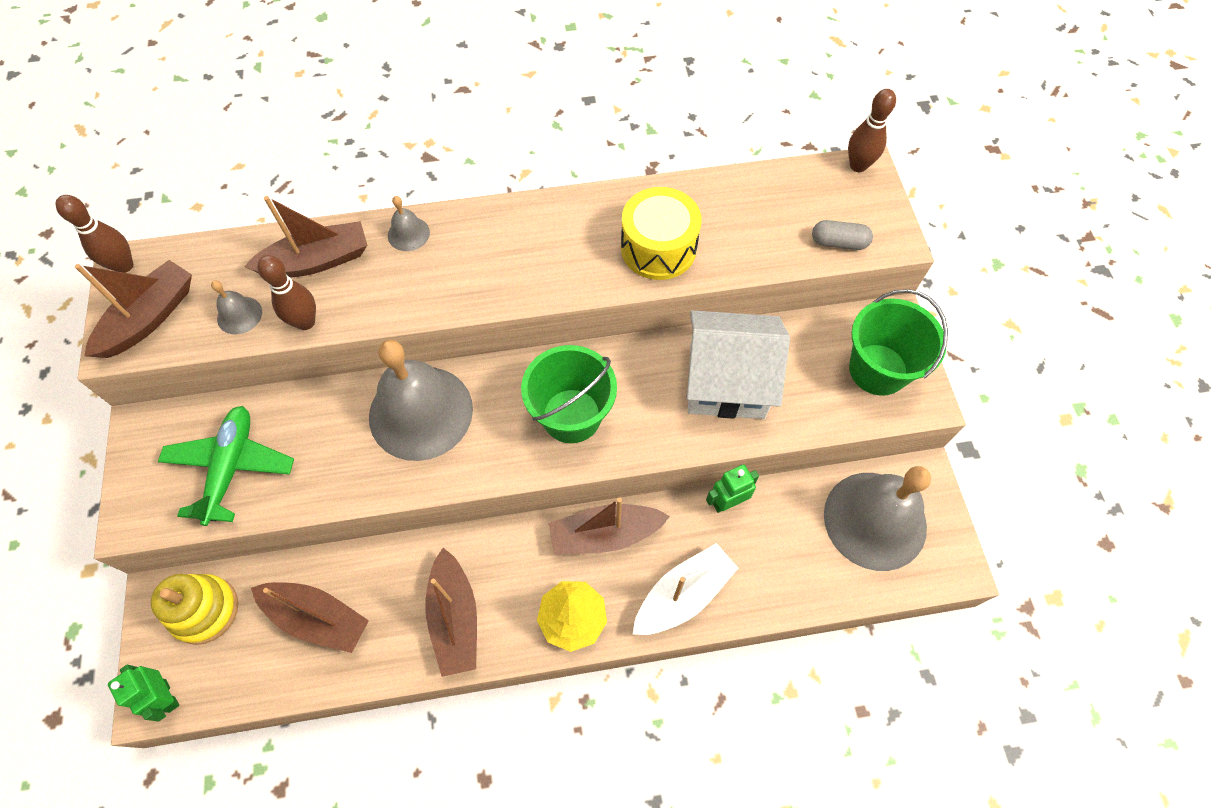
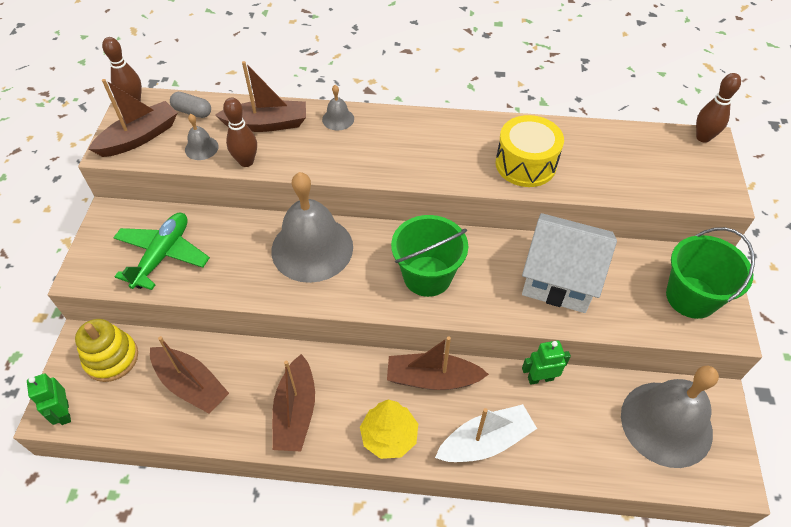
camera: 15 degrees right, 10 degrees down
grey capsule [812,220,873,250] -> grey capsule moved to [170,92,211,118]

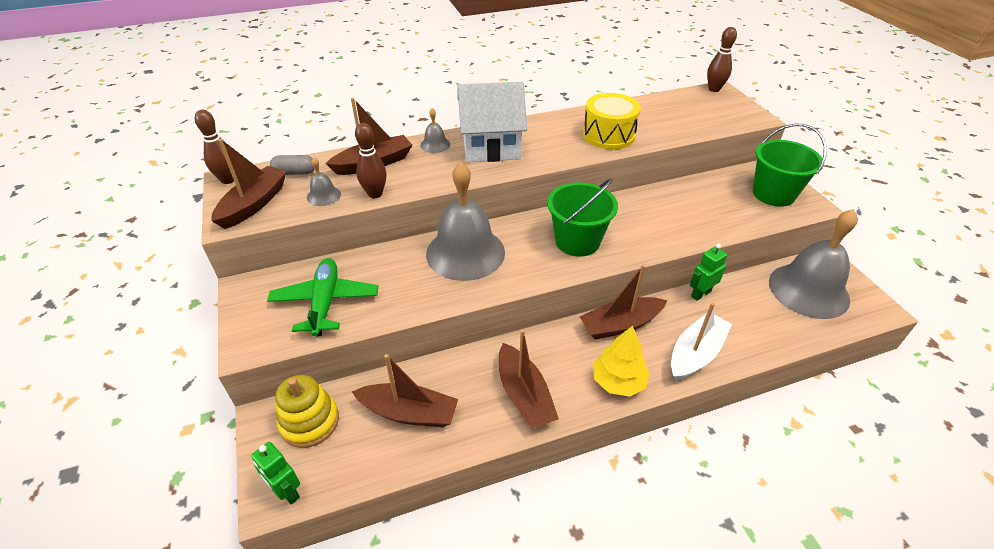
camera: 25 degrees left, 10 degrees down
white house [522,213,617,313] -> white house moved to [458,82,527,162]

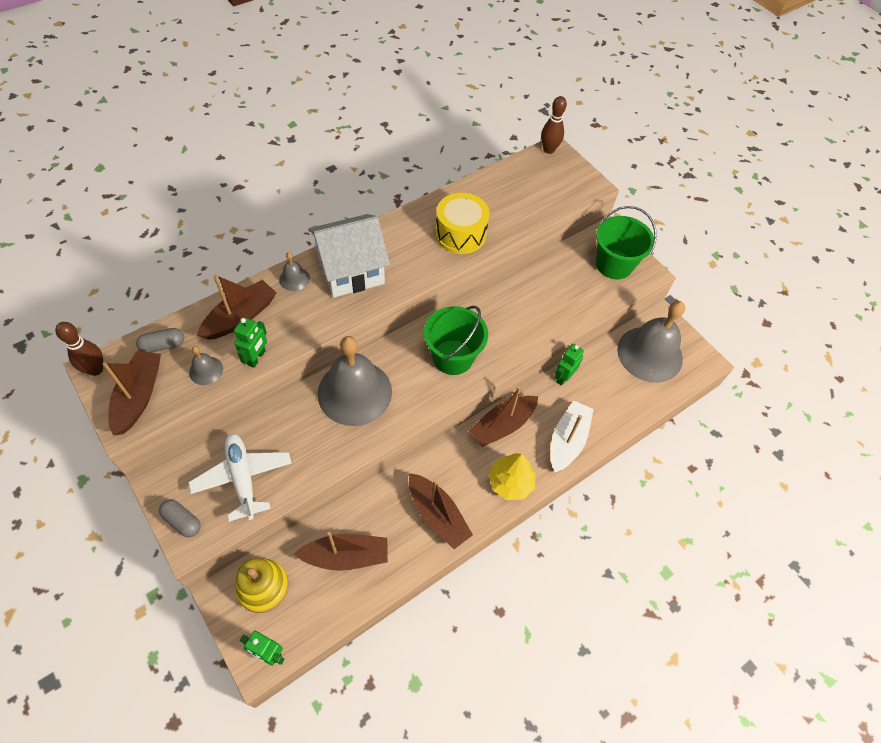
camera: 20 degrees left, 15 degrees up
green plane [267,258,378,337] -> white plane [188,434,292,522]
brown bowling pin [355,123,386,198] -> green robot [234,317,267,368]
none -> grey capsule [159,499,201,537]

